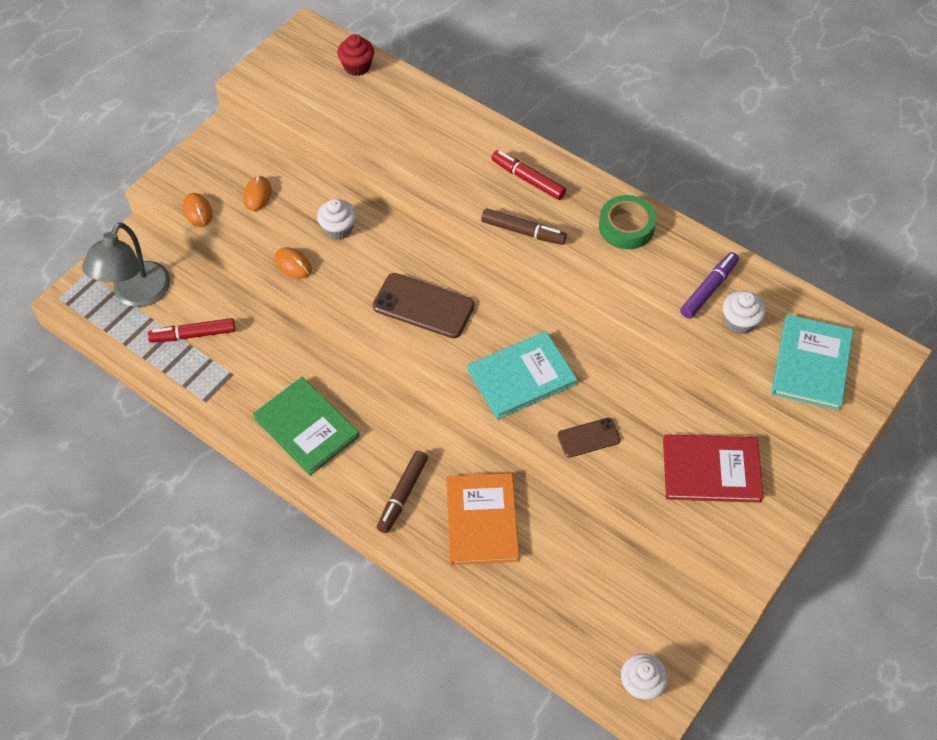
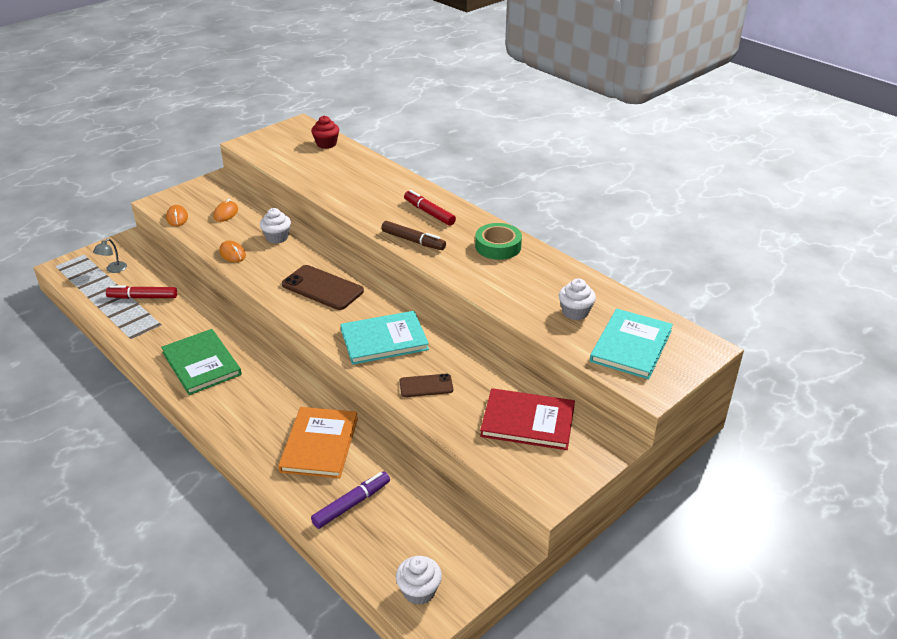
camera: 10 degrees right, 20 degrees down
grey lamp [82,222,170,307] -> grey lamp [93,239,127,273], size x0.44
brown marker [377,451,428,533] -> none
purple marker [680,252,739,319] -> purple marker moved to [311,471,390,529]

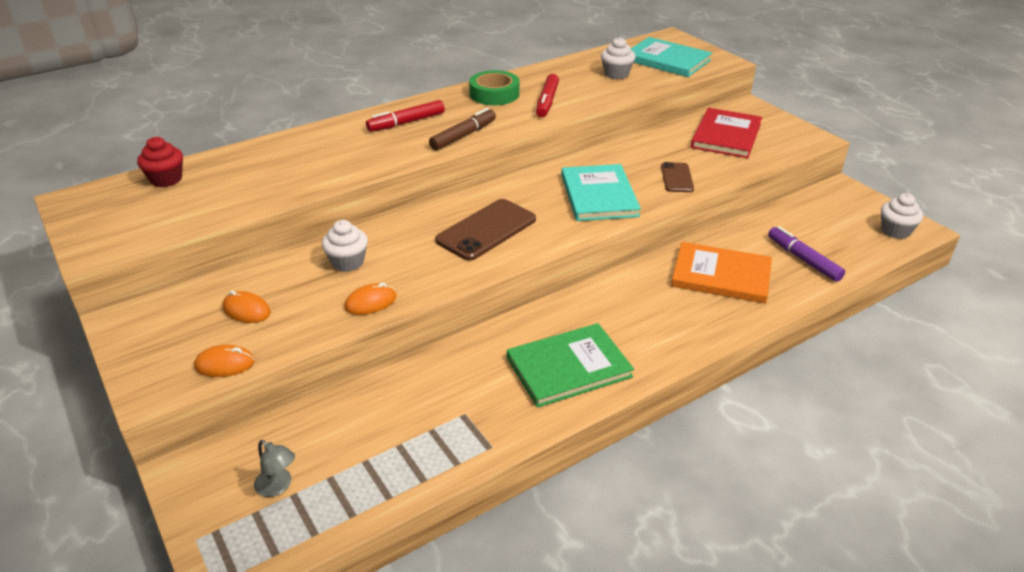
camera: 80 degrees left, 0 degrees up
red marker [106,285,177,299] -> red marker moved to [536,74,559,117]

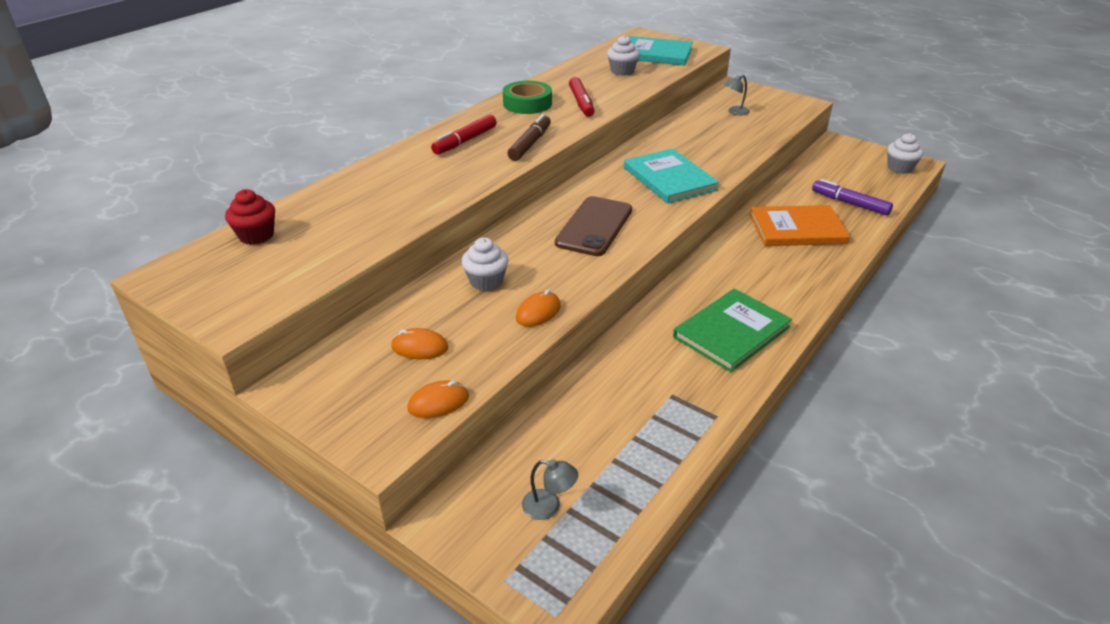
camera: 20 degrees left, 0 degrees up
brown phone [661,162,694,192] -> none
red book [691,108,762,158] -> grey lamp [724,75,750,115]

